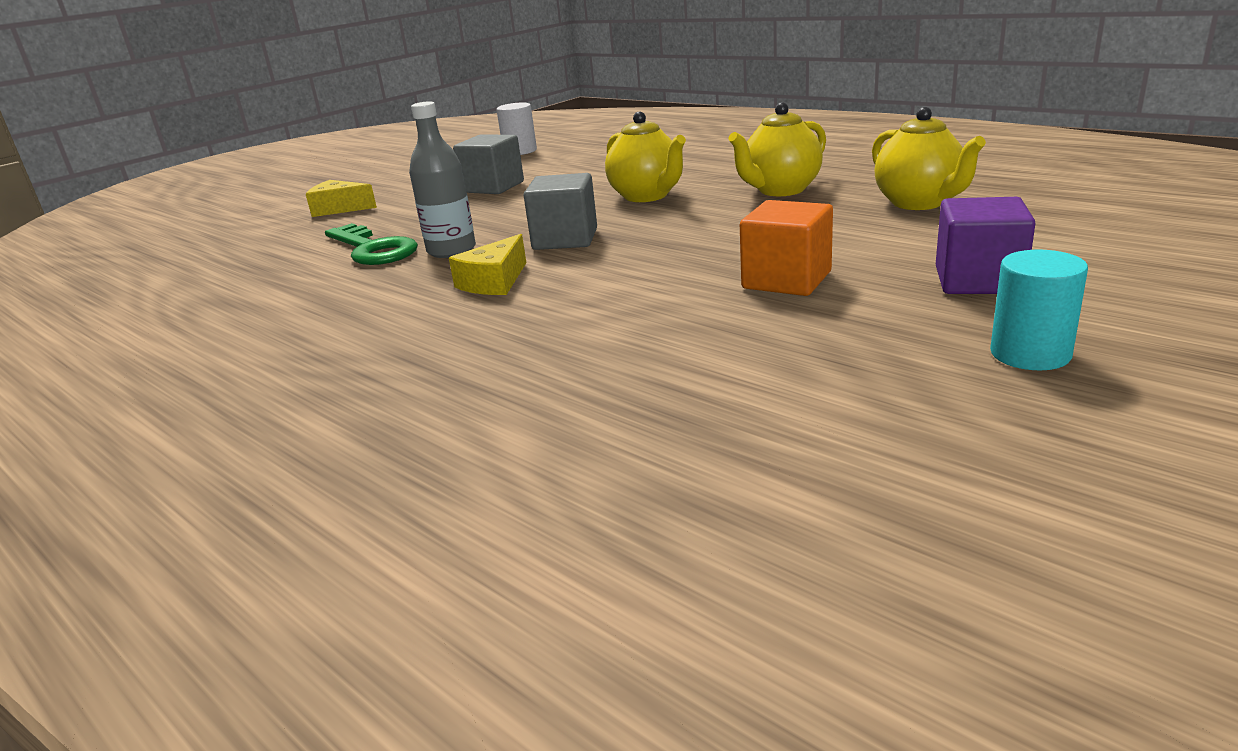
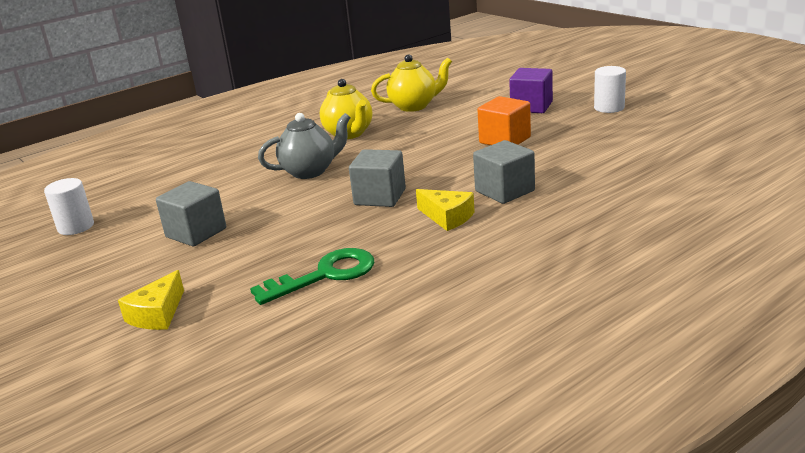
camera: 80 degrees left, 0 degrees up
grey bottle [409,101,476,258] -> none
yellow teapot [605,111,686,202] -> grey teapot [258,113,351,179]
turquoise cylinder [990,250,1088,370] -> white cylinder [594,66,626,113]
none -> grey cube [473,140,535,204]

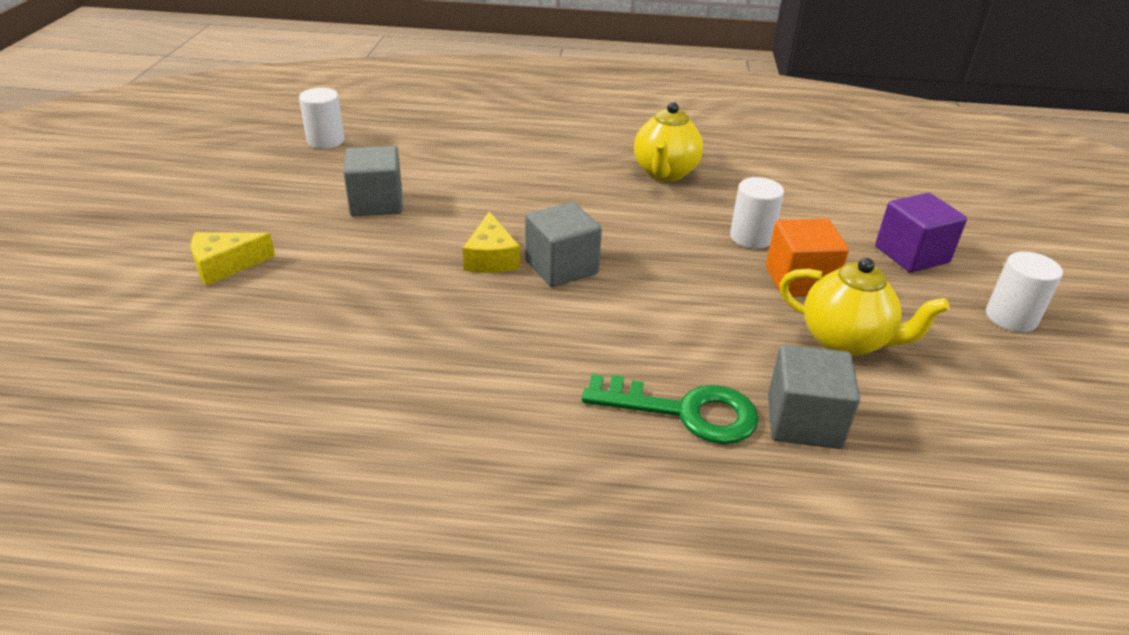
camera: 40 degrees right, 10 degrees up
green key [250,248,374,305] -> green key moved to [582,374,759,444]
grey teapot [258,113,351,179] -> none
yellow teapot [371,54,452,112] -> yellow teapot moved to [780,258,950,357]
yellow cheese [416,189,475,231] -> yellow cheese moved to [463,212,520,273]
grey cube [473,140,535,204] -> grey cube moved to [768,344,860,449]
none -> white cylinder [730,177,784,249]

